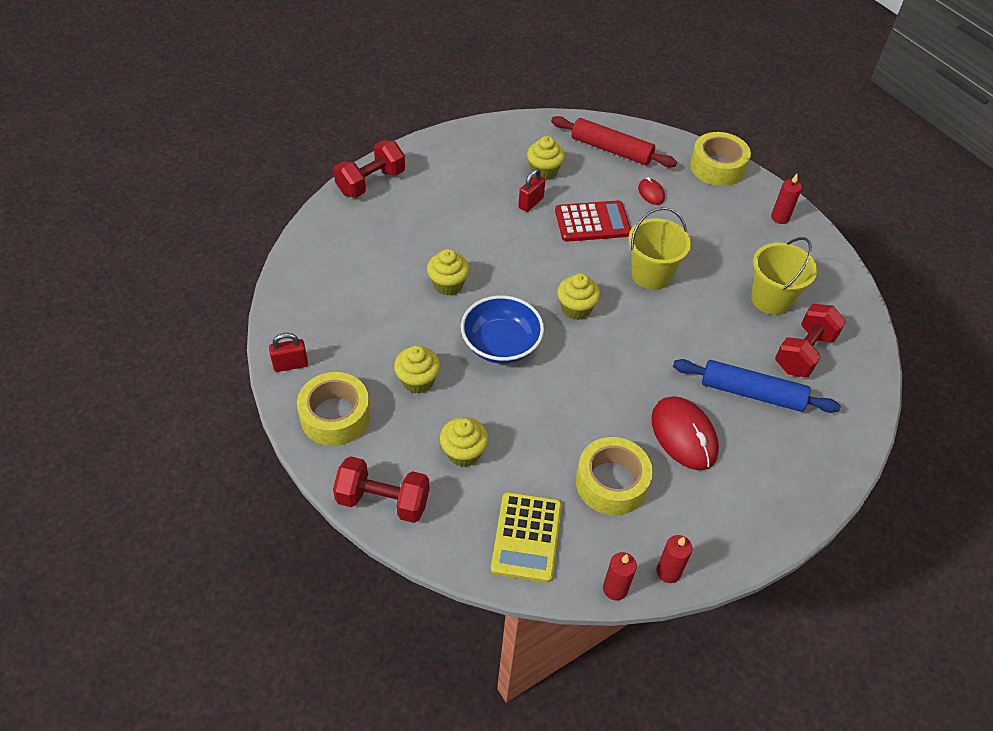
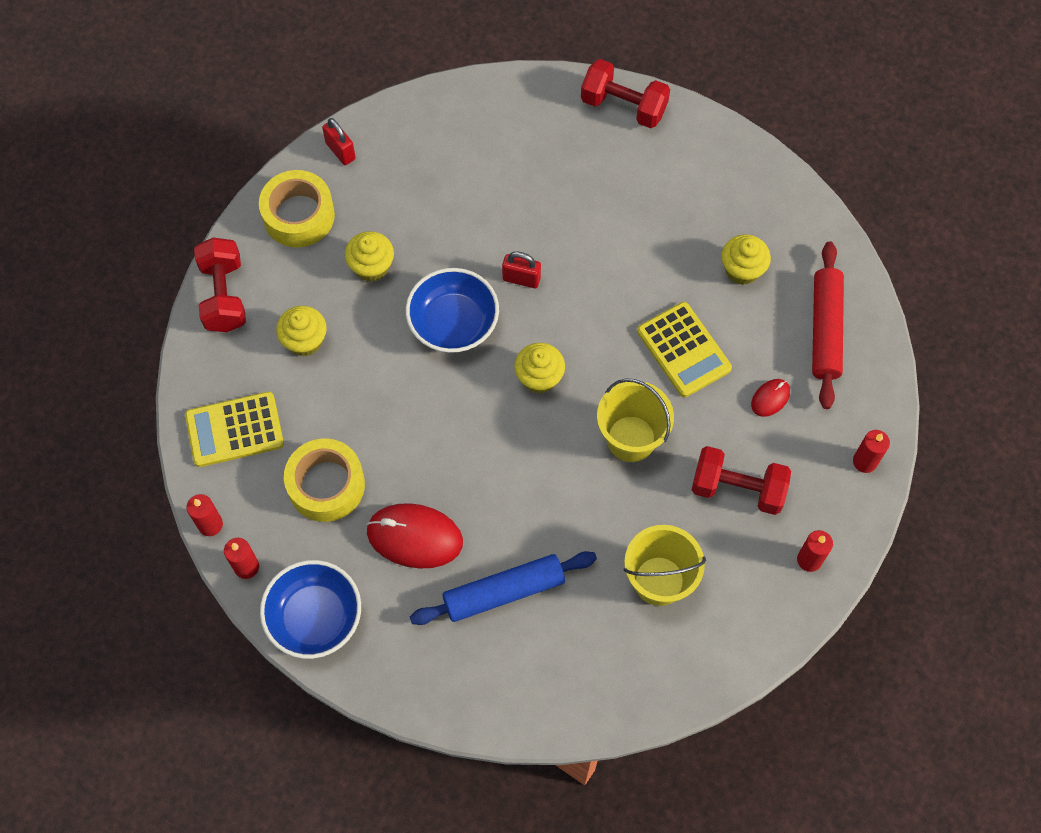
camera: 70 degrees right, 15 degrees up
yellow cupcake [427,249,469,296] -> none
red padlock [518,169,545,212] -> red padlock moved to [502,252,541,288]
red calculator [555,200,631,242] -> yellow calculator [637,302,732,397]
red mouse [651,396,719,470] -> red mouse turned 60 degrees clockwise [366,503,463,569]
blue rolling pin [673,359,841,413] -> blue rolling pin turned 75 degrees clockwise [410,551,597,625]
yellow tape [690,132,751,186] -> red candle [853,430,890,473]
red dumbbell [775,304,846,377] -> red dumbbell moved to [692,446,791,515]
none -> blue bowl [260,560,361,659]

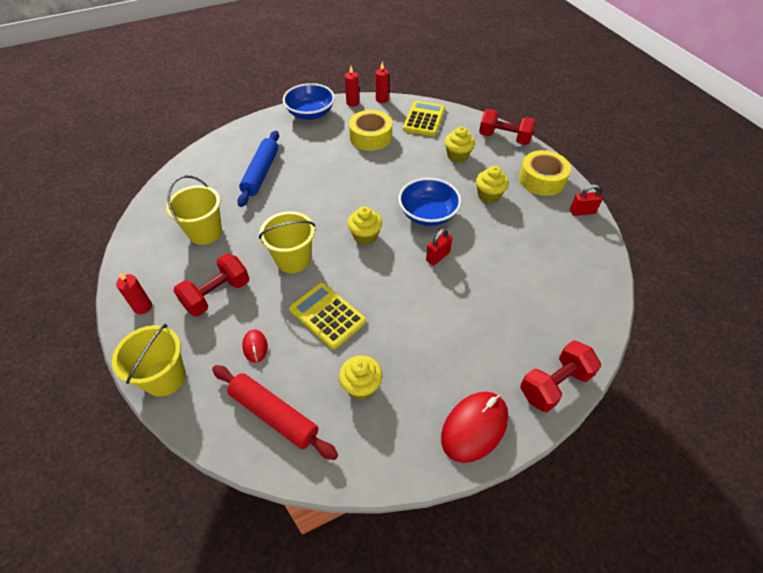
camera: 120 degrees right, 15 degrees down
red mouse [366,503,463,569] -> red mouse moved to [441,392,508,463]
yellow calculator [637,302,732,397] -> yellow calculator turned 45 degrees clockwise [289,283,366,349]
red candle [853,430,890,473] -> yellow bucket [112,324,186,397]

